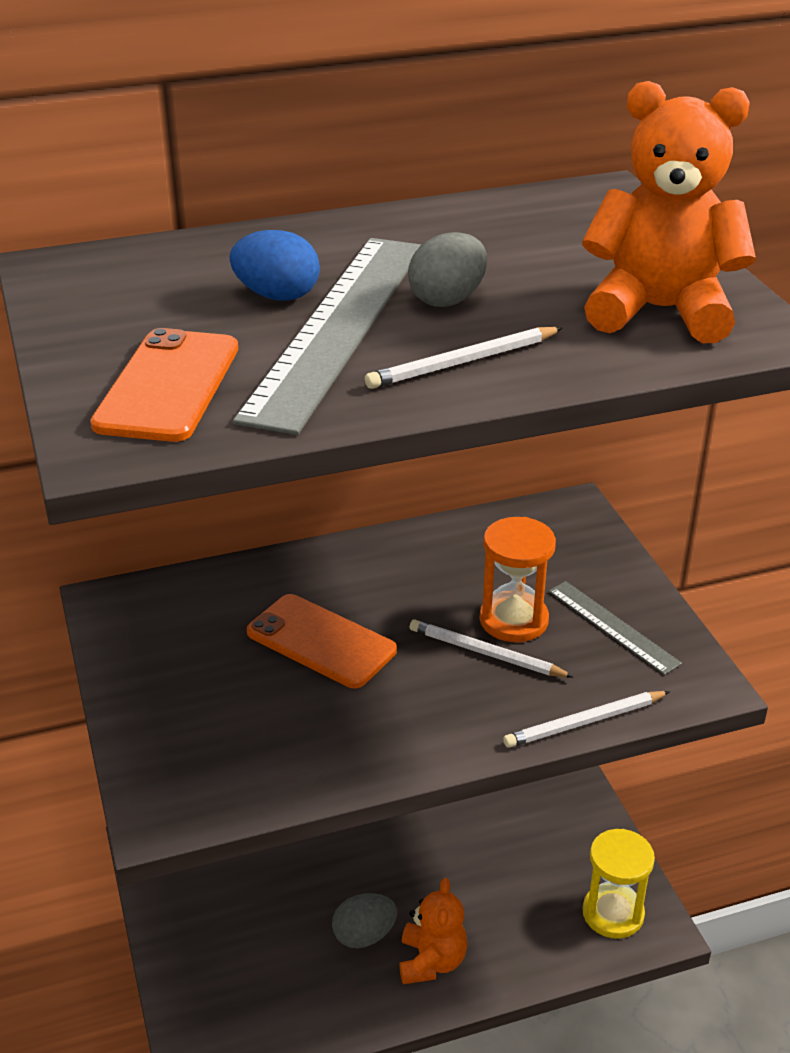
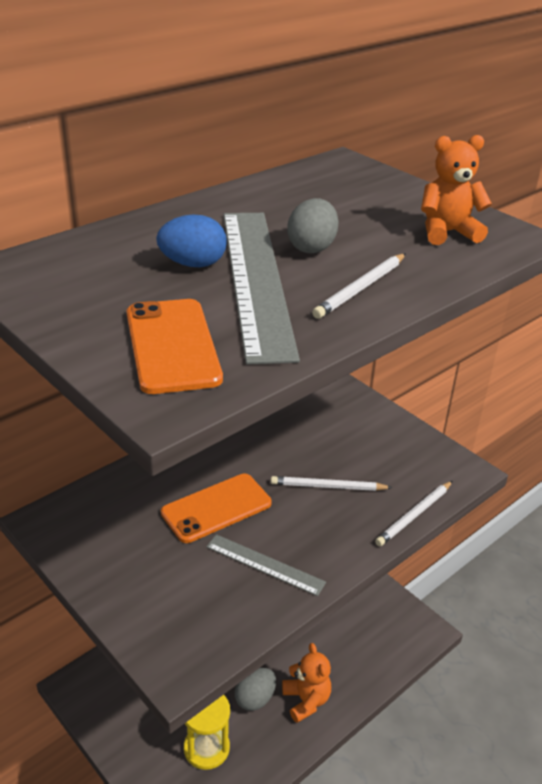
camera: 25 degrees left, 0 degrees up
orange phone [247,594,397,688] -> orange phone turned 45 degrees counterclockwise [161,474,272,543]
orange hourglass [480,517,556,642] -> none
grey ruler [549,581,682,675] -> grey ruler moved to [206,534,326,596]
orange teddy bear [582,81,756,343] -> orange teddy bear [421,135,492,245], size x0.64
yellow hourglass [583,829,655,939] -> yellow hourglass moved to [184,695,230,770]

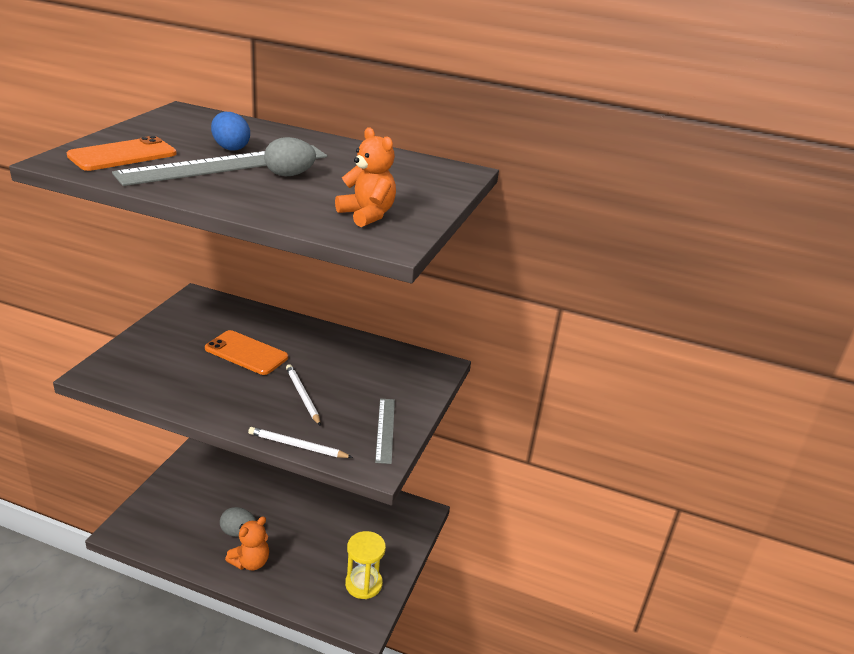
camera: 60 degrees right, 5 degrees down
yellow hourglass [184,695,230,770] -> yellow hourglass moved to [345,531,386,599]
grey ruler [206,534,326,596] -> grey ruler moved to [375,398,395,464]
white pencil [312,254,406,319] -> none

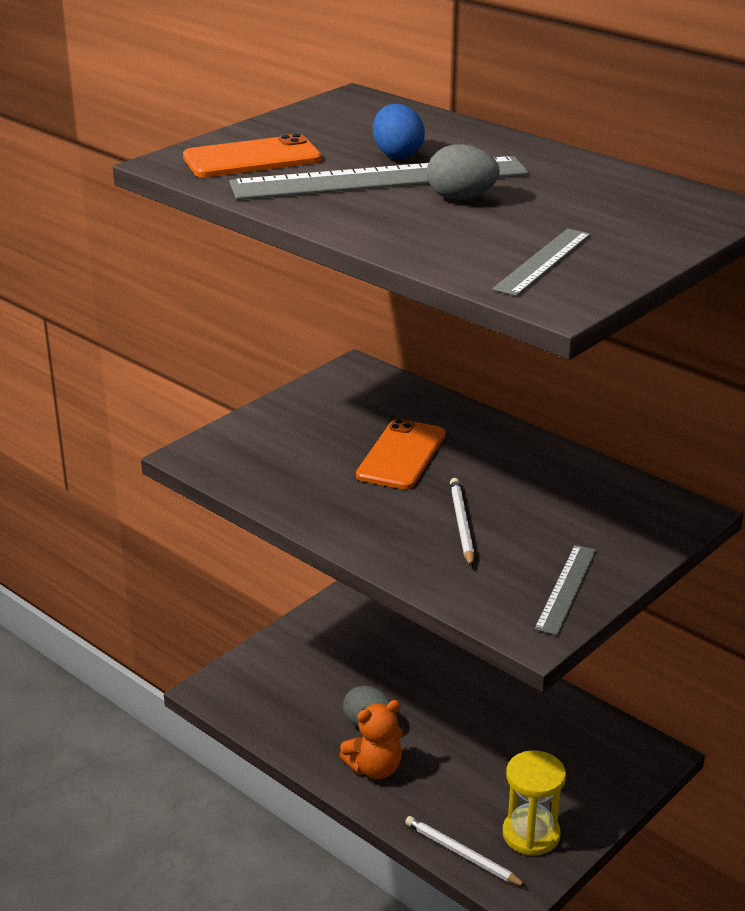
camera: 25 degrees right, 0 degrees up
orange phone [205,330,288,375] -> orange phone turned 60 degrees clockwise [356,419,446,490]
white pencil [248,427,353,458] -> white pencil moved to [405,816,527,887]
orange teddy bear [335,127,396,227] -> grey ruler [492,228,591,296]

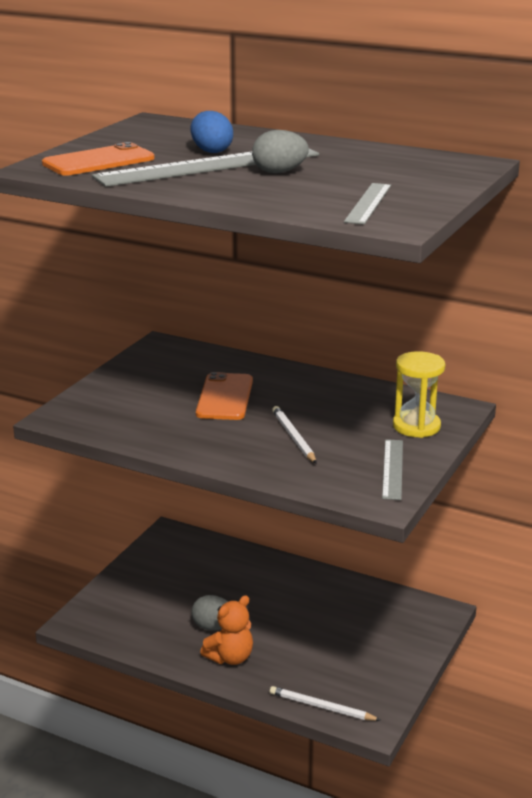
camera: 15 degrees left, 5 degrees down
yellow hourglass [503,750,566,856] -> yellow hourglass moved to [393,351,445,438]

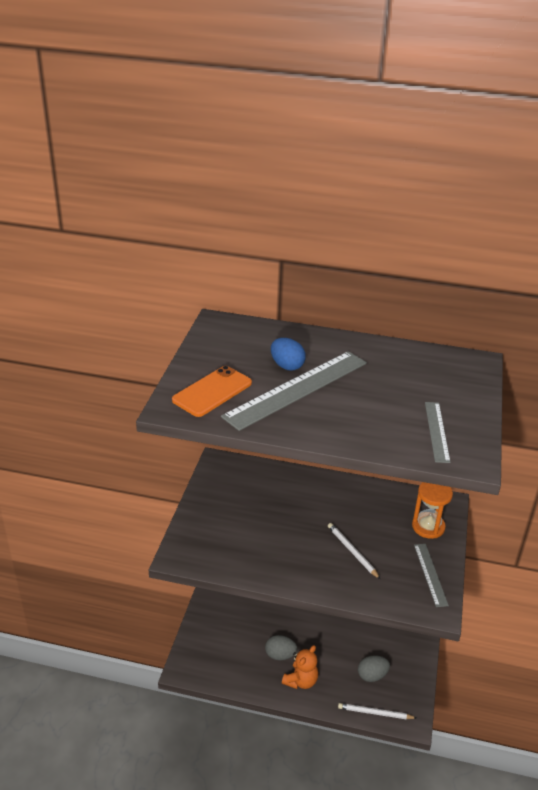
camera: 15 degrees left, 10 degrees up
orange phone [196,372,253,420] -> none
grey egg [252,130,309,173] -> grey egg moved to [358,655,390,682]
yellow hourglass [393,351,445,438] -> orange hourglass [412,482,453,539]

